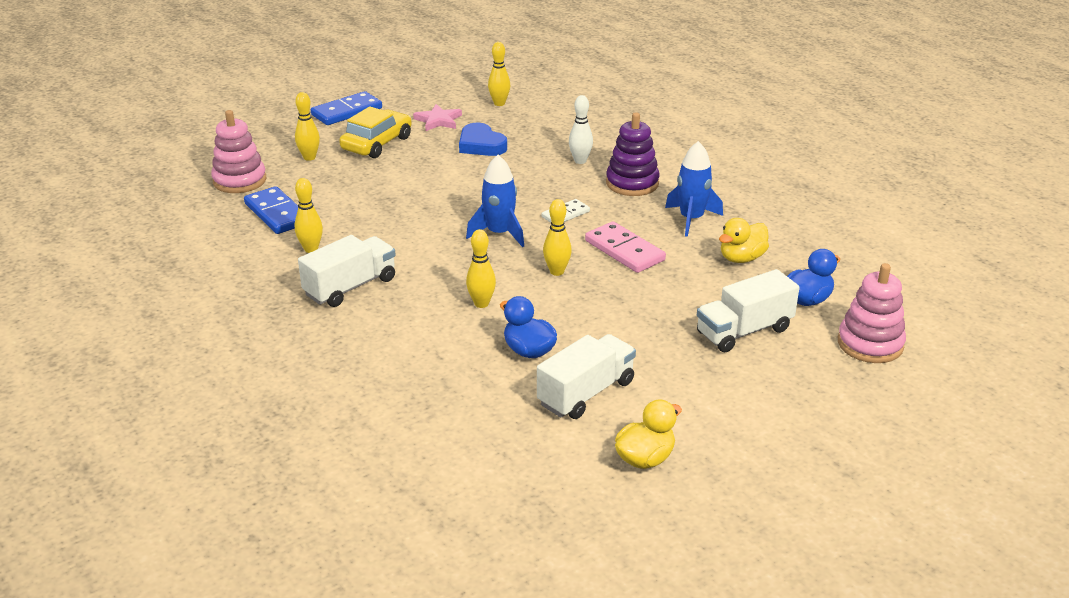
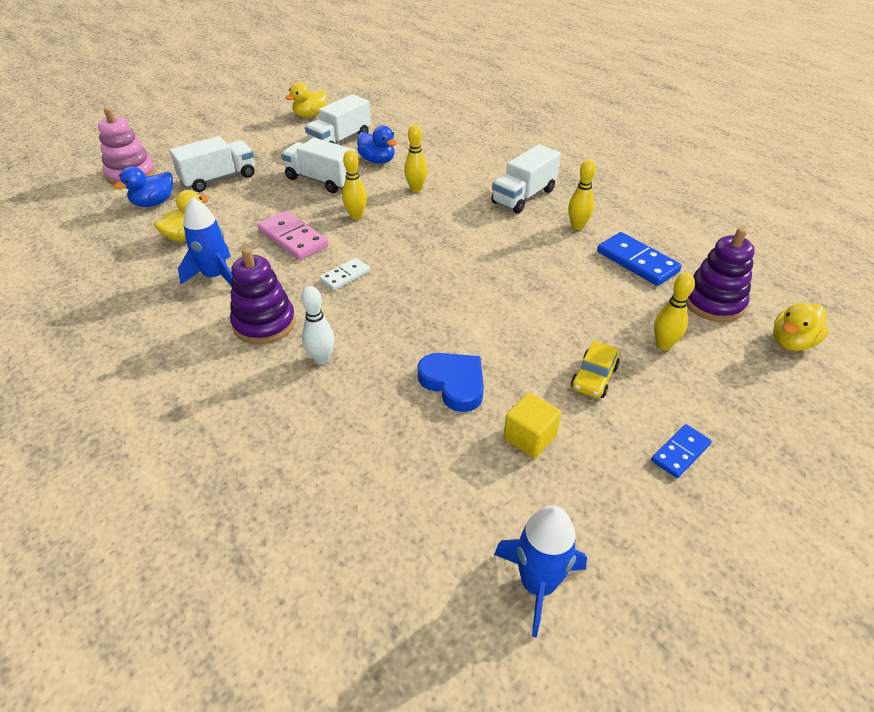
camera: 175 degrees right, 10 degrees up
pink stacking toy [211,110,266,193] -> purple stacking toy [687,227,755,322]
blue domino [311,91,382,125] -> blue domino [651,424,712,478], size x0.60
yellow car [339,106,412,158] -> yellow car [571,341,620,398], size x0.63
pink star [413,104,462,131] -> yellow cube [503,392,561,458]
blue rocket [466,155,524,247] -> blue rocket moved to [494,505,587,638]
yellow bowling pin [488,42,510,106] -> none
none -> white truck [281,138,355,193]
none -> yellow duck [773,303,830,351]

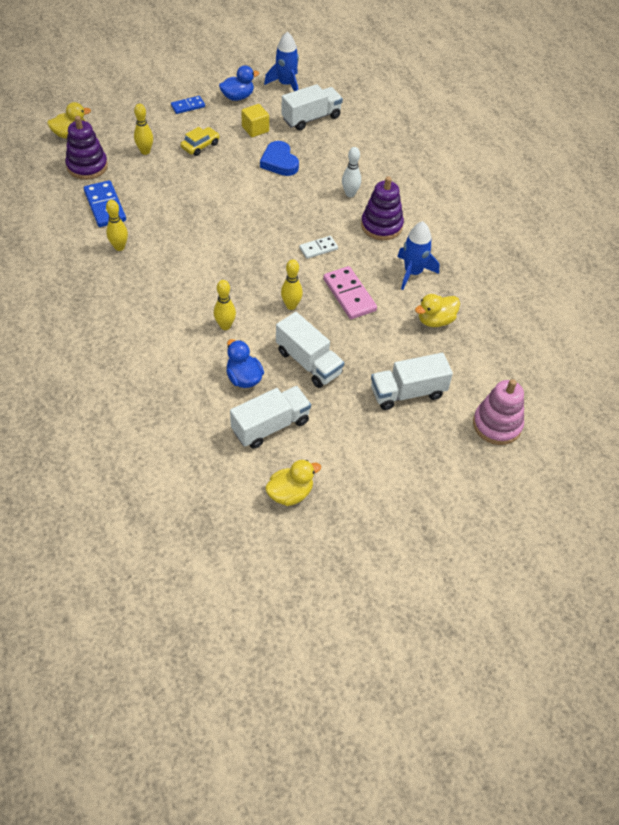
camera: 165 degrees left, 10 degrees up
blue duck [114,166,173,207] -> blue duck moved to [219,65,259,101]
white truck [491,144,561,214] -> white truck moved to [281,84,343,131]

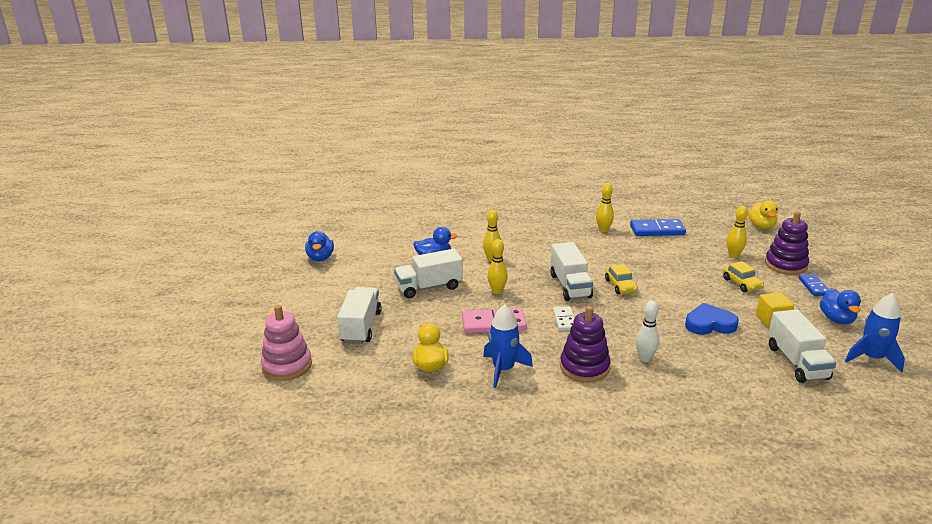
camera: 115 degrees right, 25 degrees down
purple stacking toy [65,116,108,180] -> purple stacking toy moved to [765,212,809,275]
white truck [230,386,311,449] -> white truck moved to [550,242,593,301]
yellow duck [265,460,321,506] -> blue duck [305,231,334,261]
none -> yellow car [605,264,638,294]

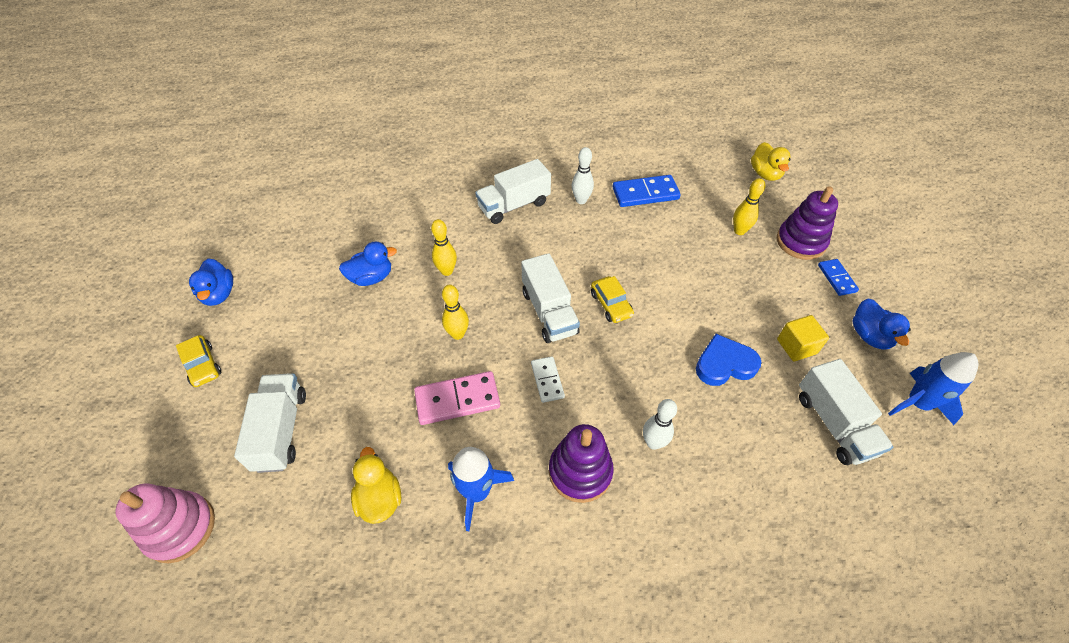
camera: 10 degrees left, 25 degrees up
white truck [394,249,463,298] -> white truck moved to [475,159,551,224]
yellow bowling pin [596,183,614,233] -> white bowling pin [572,147,594,204]
yellow car [723,261,764,292] -> yellow car moved to [176,335,221,387]

